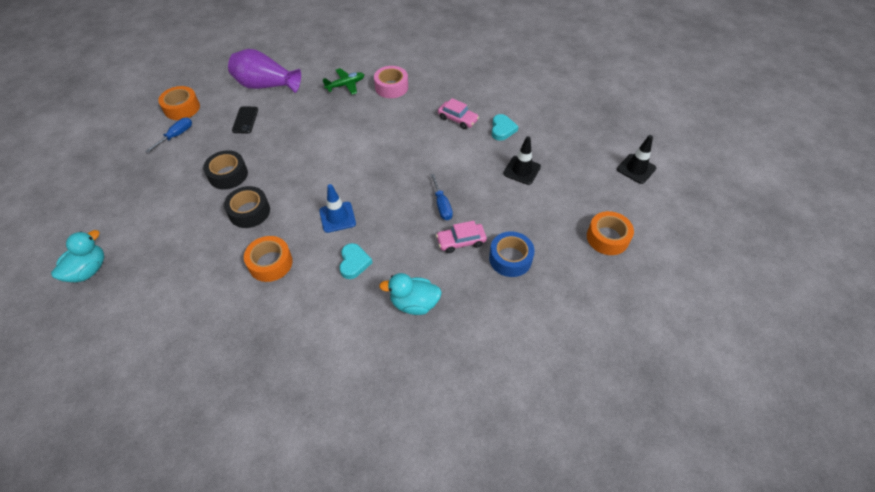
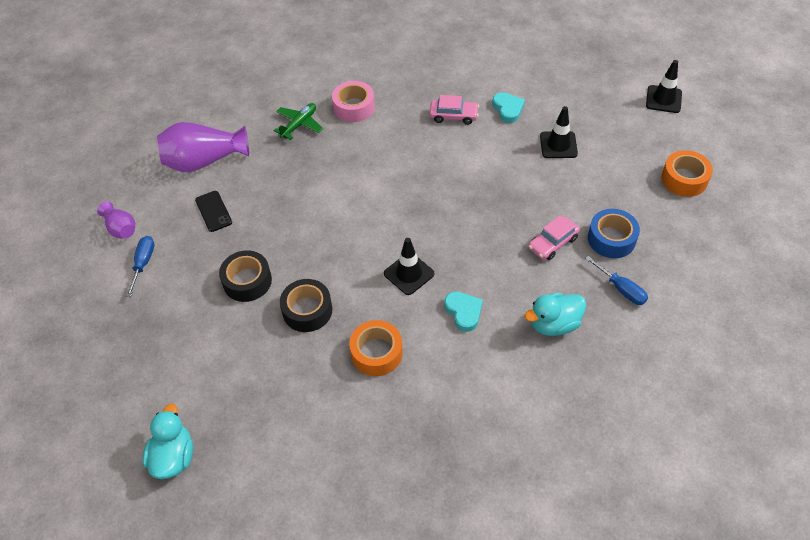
camera: 25 degrees left, 0 degrees up
orange tape [158,86,200,120] -> purple vase [97,201,135,239]
blue traffic cone [319,184,356,233] -> black traffic cone [384,238,434,295]
blue screwdriver [431,174,453,220] -> blue screwdriver moved to [585,256,648,305]

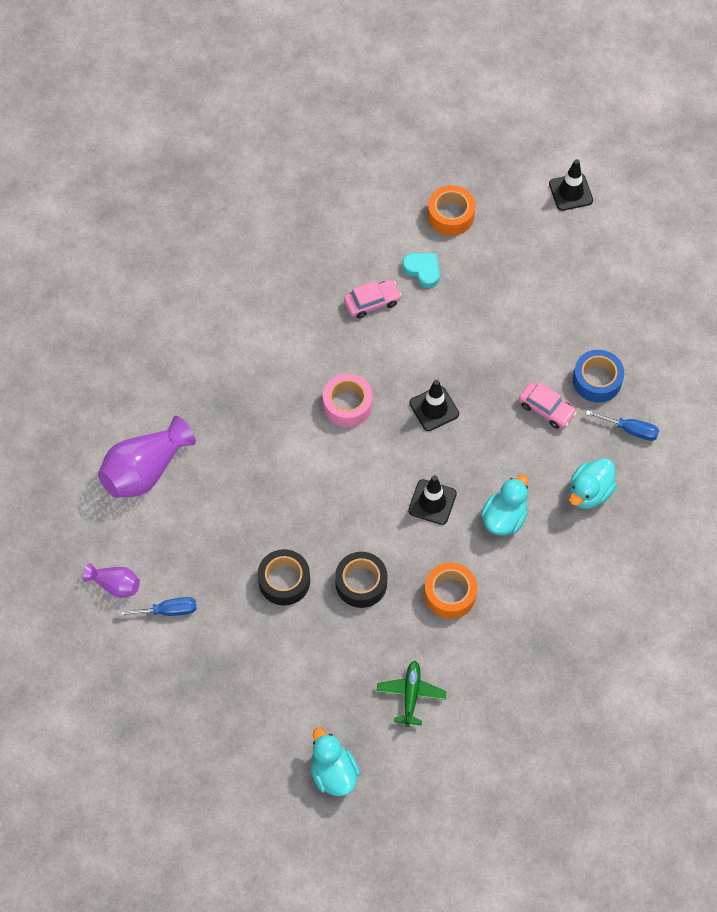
camera: 30 degrees left, 10 degrees up
blue screwdriver [126,236,155,297] -> blue screwdriver turned 105 degrees clockwise [118,597,197,616]
black phone [195,191,232,232] -> none
green plane [274,103,323,140] -> green plane moved to [377,661,446,727]
pink tape [332,81,375,122] -> pink tape moved to [323,374,373,427]
turquoise heart [444,292,483,332] -> turquoise duck [481,474,528,536]
pink car [528,215,580,260] -> pink car turned 75 degrees counterclockwise [519,382,577,429]
black traffic cone [540,106,578,158] -> black traffic cone moved to [409,380,459,431]
orange tape [661,150,713,197] -> orange tape moved to [428,185,476,236]

